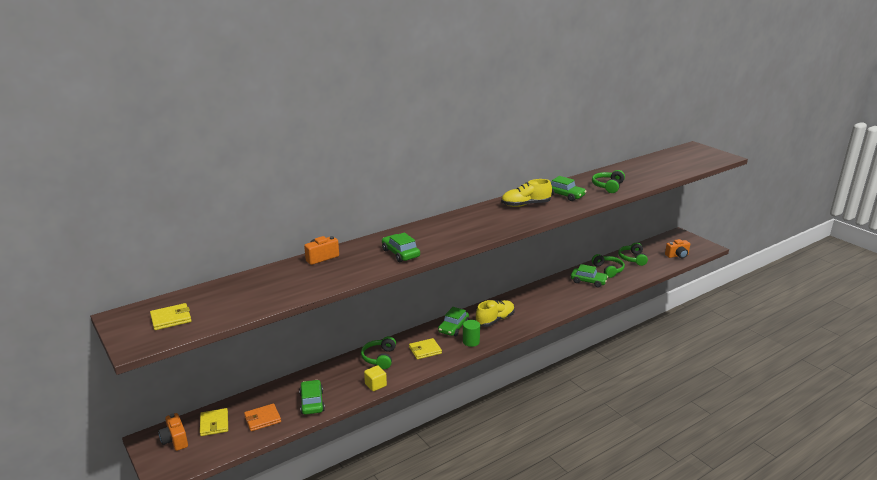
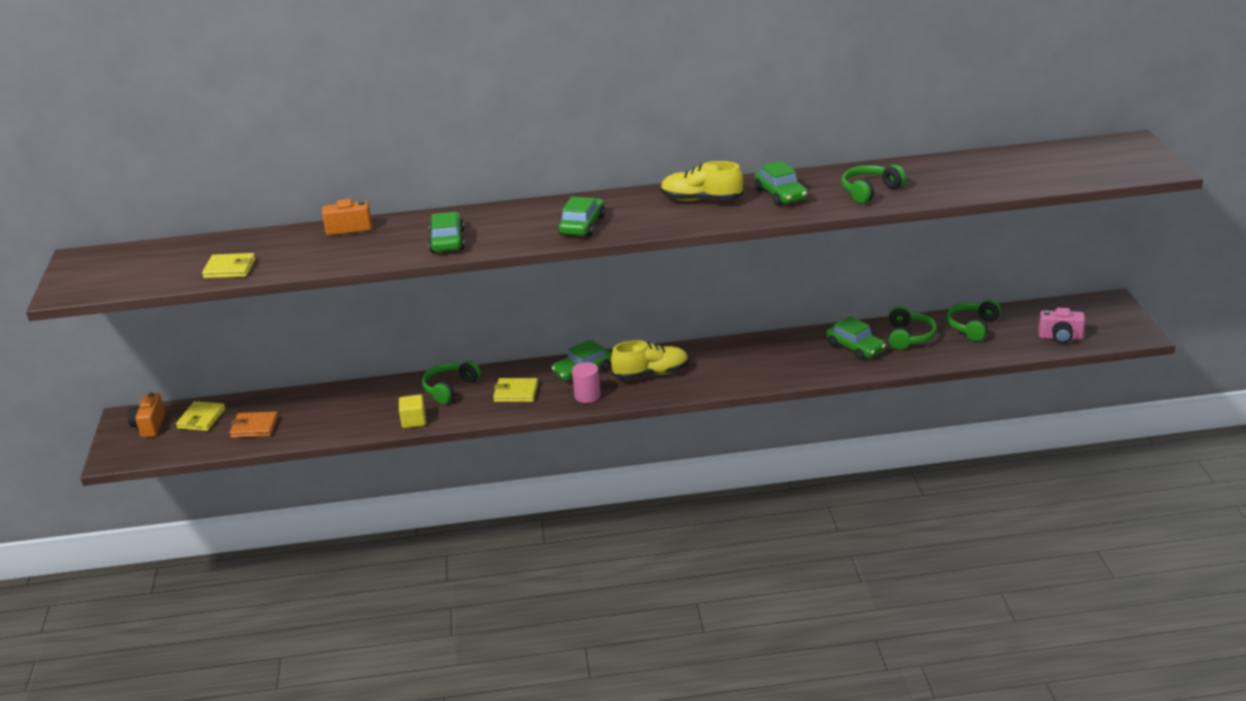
camera: 30 degrees right, 5 degrees up
yellow wallet [150,303,191,330] -> yellow wallet moved to [202,253,255,279]
green car [299,380,325,415] -> green car moved to [558,197,605,237]
green cylinder [463,320,480,347] -> pink cylinder [572,362,600,403]
orange camera [665,239,690,258] -> pink camera [1038,308,1085,343]

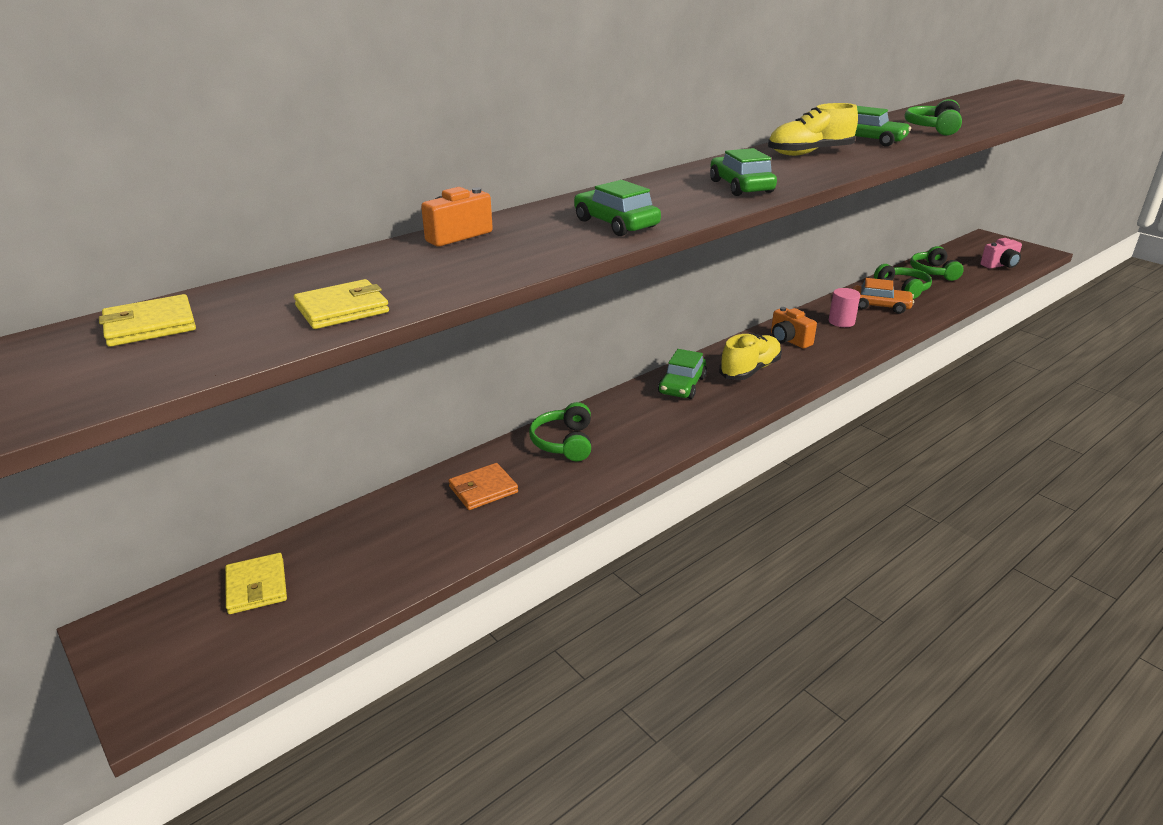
camera: 35 degrees left, 0 degrees up
orange camera [128,392,165,438] -> orange camera moved to [771,307,817,349]
orange wallet [229,411,278,438] -> orange wallet moved to [448,463,518,510]
yellow cube [399,394,426,428] -> none
yellow wallet [493,378,538,402] -> yellow wallet moved to [99,294,196,347]
pink cylinder [572,362,600,403] -> pink cylinder moved to [829,288,860,327]
green car [826,316,886,360] -> orange car [853,278,914,314]

